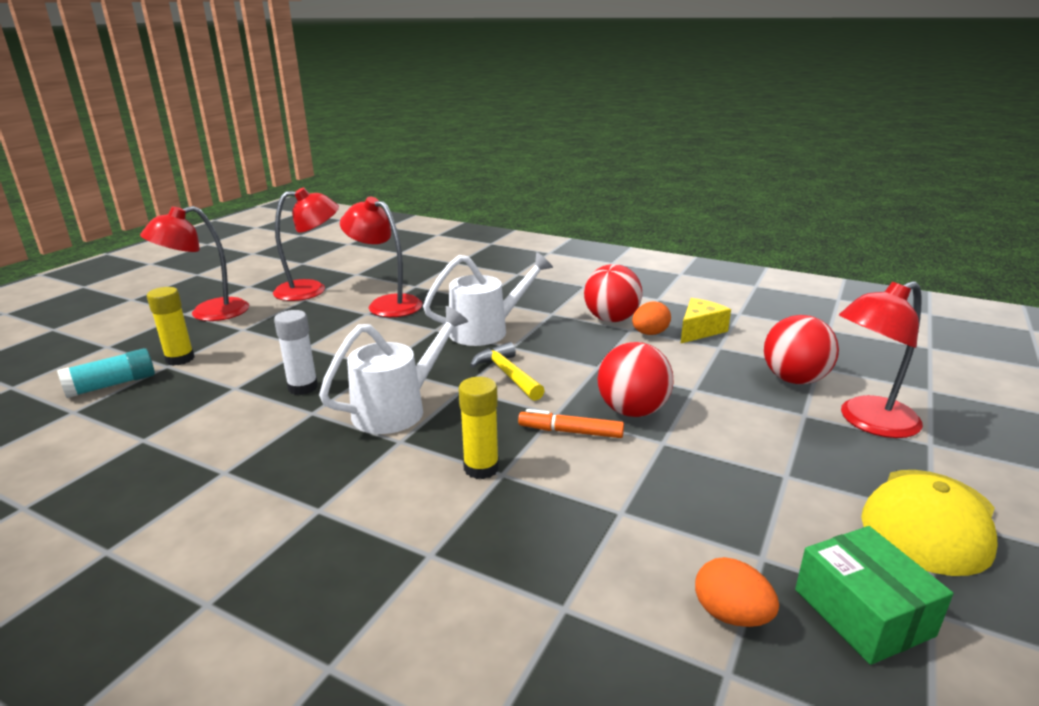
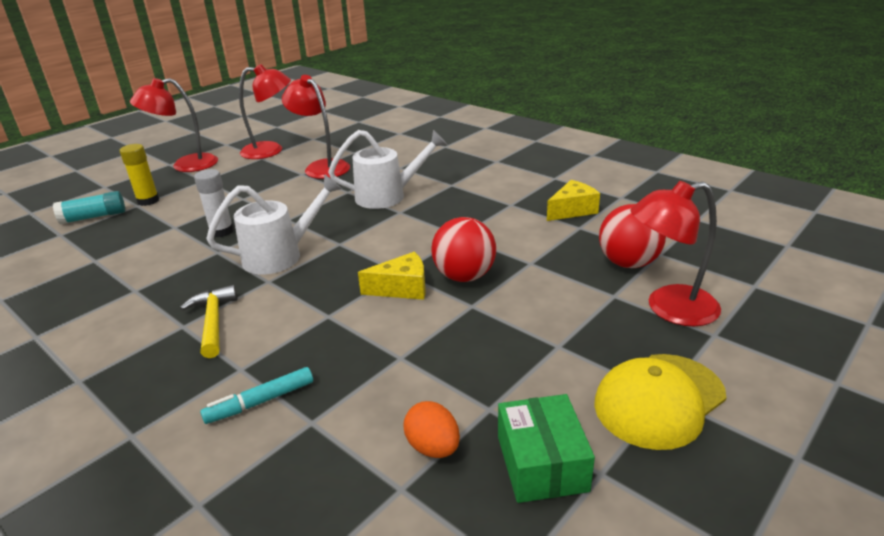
camera: 15 degrees right, 5 degrees up
yellow glue stick [459,377,499,479] -> none
yellow hammer [470,342,545,401] -> yellow hammer moved to [180,285,237,358]
orange marker [518,409,624,438] -> yellow cheese [358,252,425,300]
red ball [584,264,642,322] -> none
orange egg [632,301,671,335] -> none
none -> turquoise marker [200,367,313,424]

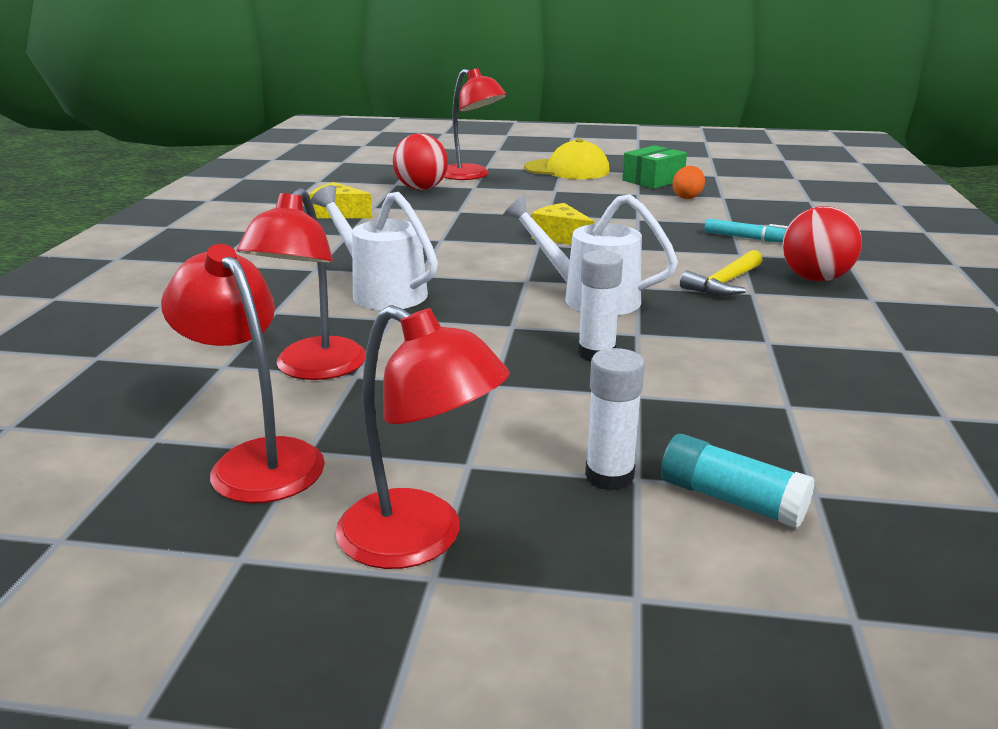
camera: 125 degrees left, 5 degrees down
yellow glue stick [120,144,159,206] -> white glue stick [585,348,645,491]
red ball [431,217,496,282] -> red ball moved to [782,206,862,281]

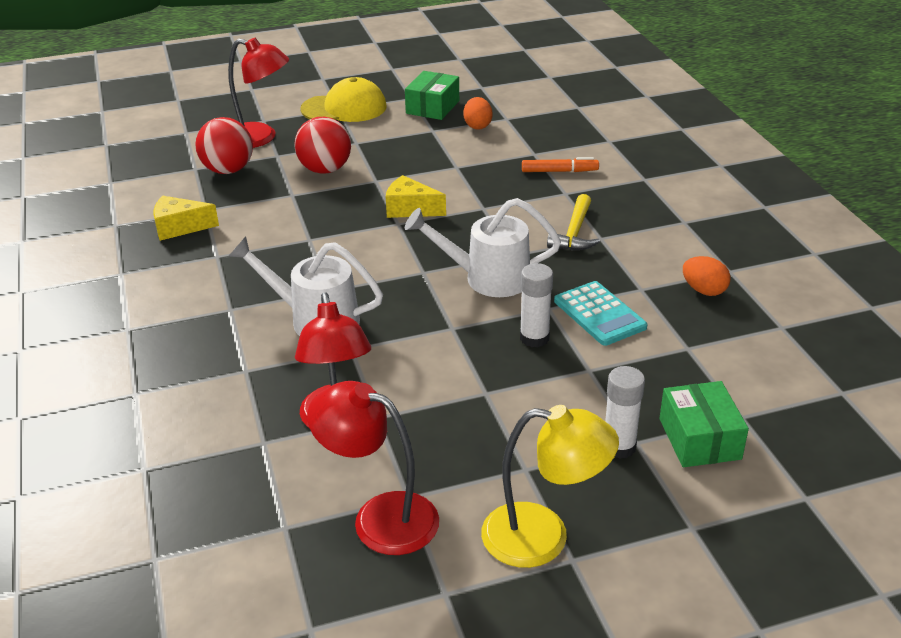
camera: 25 degrees left, 10 degrees up
red lamp [336,305,510,569] -> yellow lamp [481,405,619,568]
turquoise glue stick [661,434,815,528] -> green box [659,381,749,467]
turquoise marker [704,219,788,243] -> orange marker [522,157,599,172]
red ball [782,206,862,281] -> red ball moved to [294,117,351,174]
none -> turquoise calculator [554,281,647,346]
none -> orange egg [683,256,731,296]

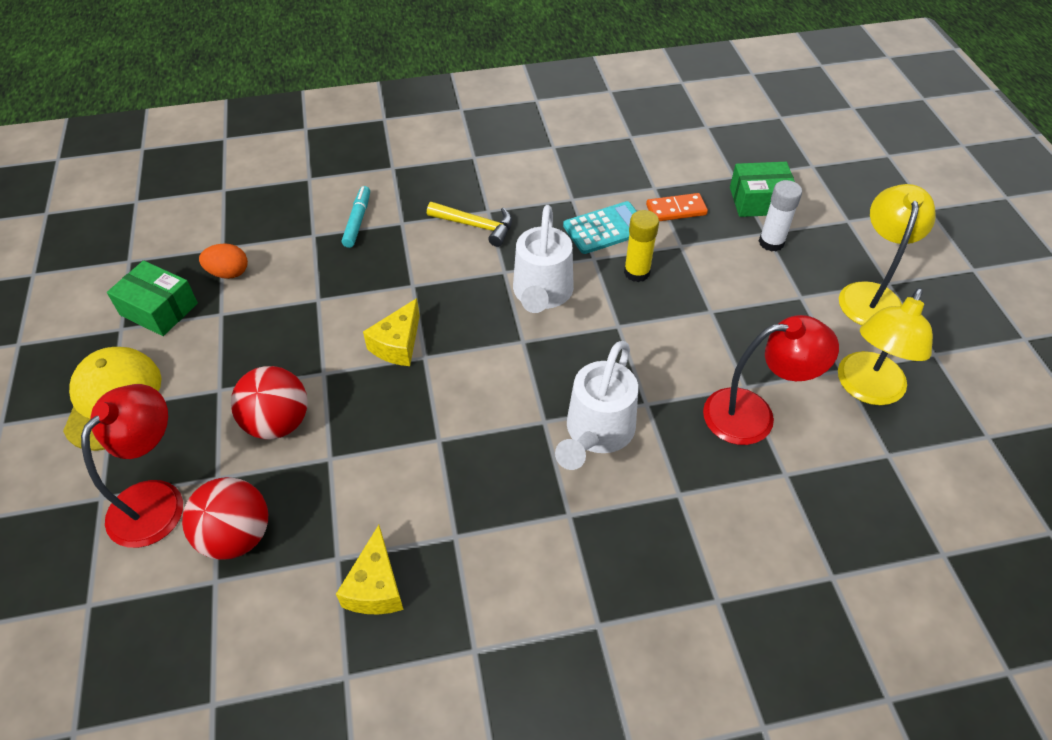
camera: 85 degrees left, 15 degrees up
red lamp [307,381,439,555] -> yellow lamp [838,288,933,405]
white glue stick [520,263,553,348] -> yellow glue stick [624,210,659,282]
orange marker [522,157,599,172] -> turquoise marker [342,186,370,248]
orange egg [683,256,731,296] -> none
none -> orange domino [646,193,708,221]

